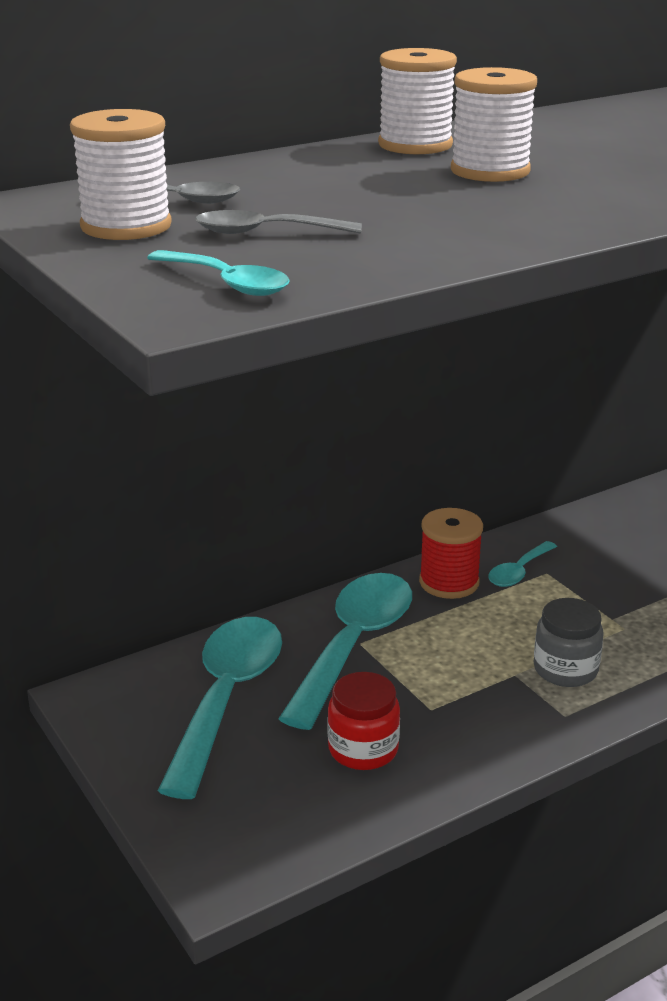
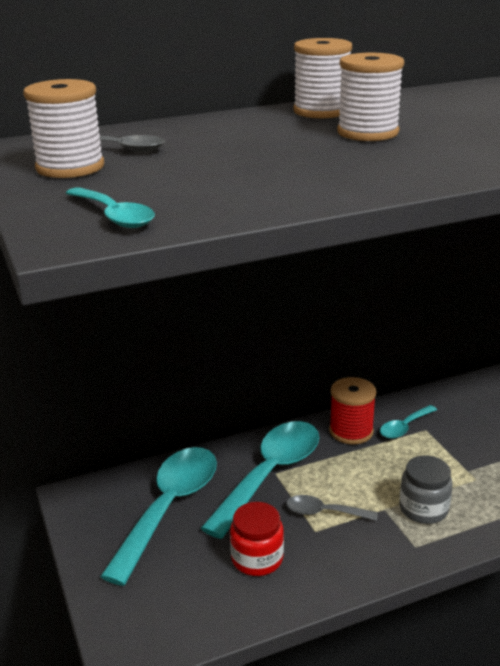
camera: 10 degrees right, 0 degrees up
grey spoon [195,210,362,234] -> grey spoon moved to [286,495,378,521]

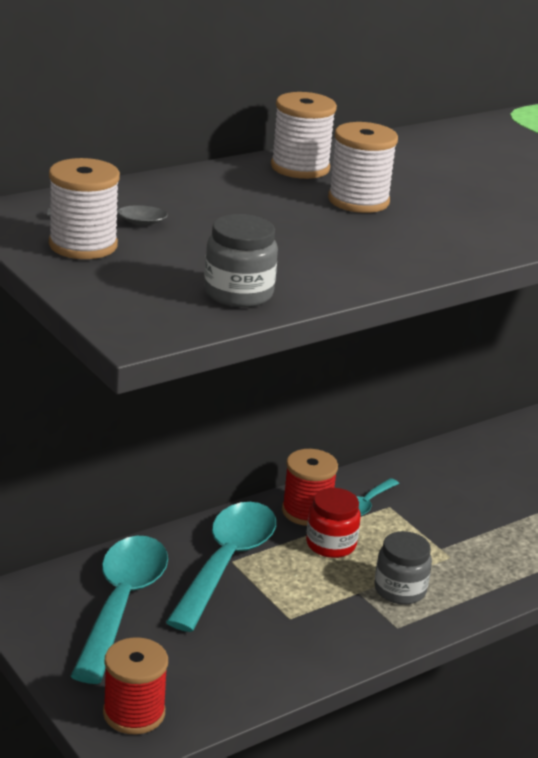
camera: 15 degrees left, 0 degrees up
turquoise spoon [66,187,155,228] -> none
red jar [230,502,284,576] -> red jar moved to [306,488,361,558]
grey spoon [286,495,378,521] -> none
none -> red spool [103,637,168,734]
none -> grey jar [204,214,278,307]

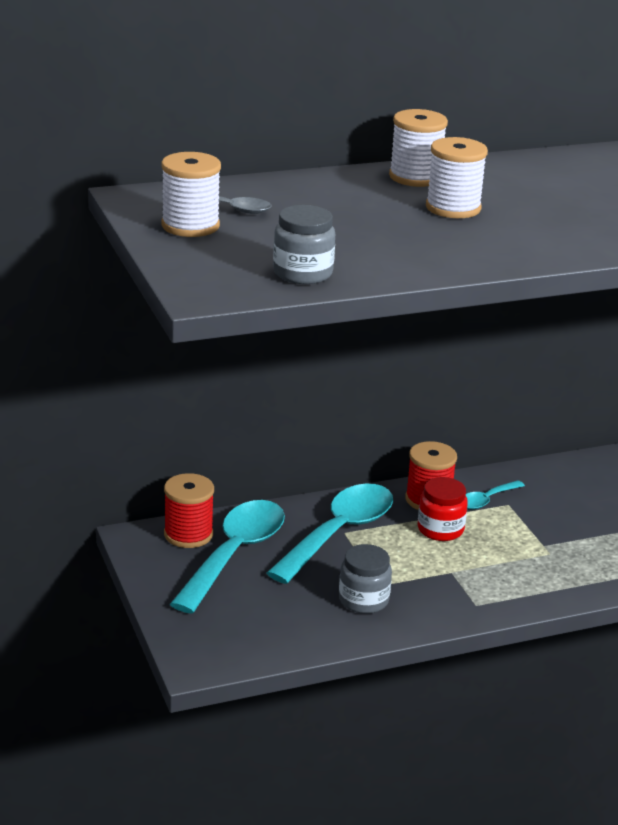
camera: 15 degrees right, 0 degrees up
red spool [103,637,168,734] -> red spool moved to [164,473,214,548]
grey jar [374,531,432,605] -> grey jar moved to [339,544,392,614]

